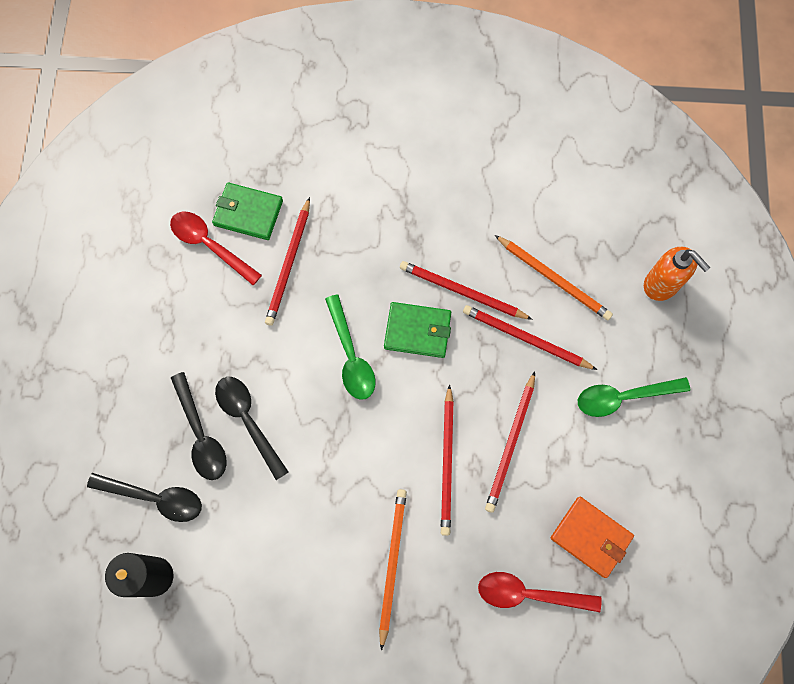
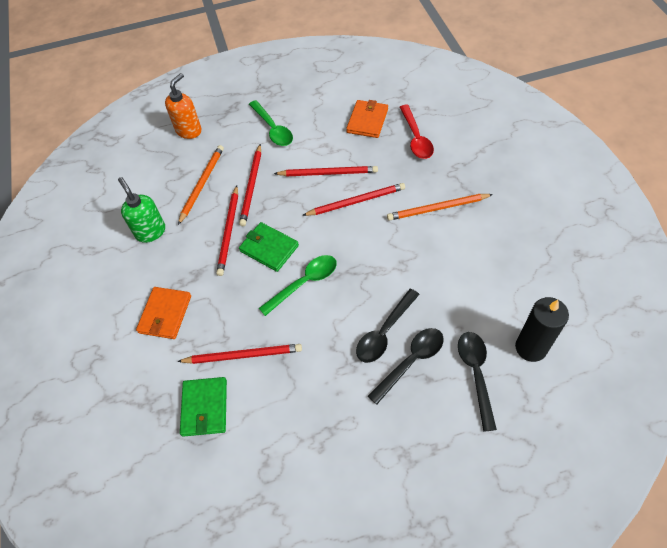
camera: 105 degrees left, 15 degrees down
red spoon [170,212,262,285] -> none
green wallet [384,302,451,358] -> green wallet turned 45 degrees counterclockwise [239,222,299,272]
none -> green soap dispenser [118,177,165,243]
none -> orange wallet [136,287,191,339]

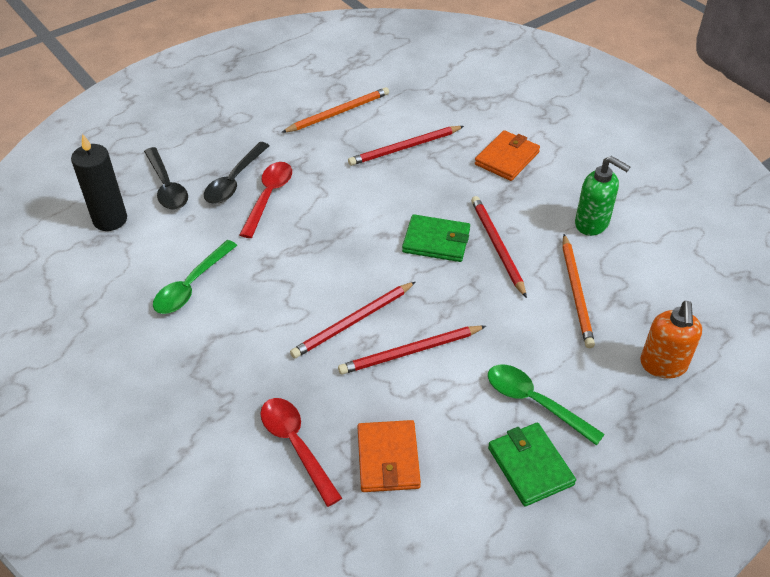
camera: 155 degrees right, 10 degrees down
orange wallet [136,287,191,339] -> orange wallet turned 45 degrees clockwise [475,130,540,181]
green wallet [180,377,227,437] -> green wallet moved to [488,422,576,506]
red pencil [239,144,261,226] -> none
green spoon [259,255,337,316] -> green spoon moved to [153,240,237,314]
black spoon [356,289,420,363] -> red spoon [239,162,292,238]
orange pencil [387,194,493,221] -> orange pencil moved to [281,87,389,133]

